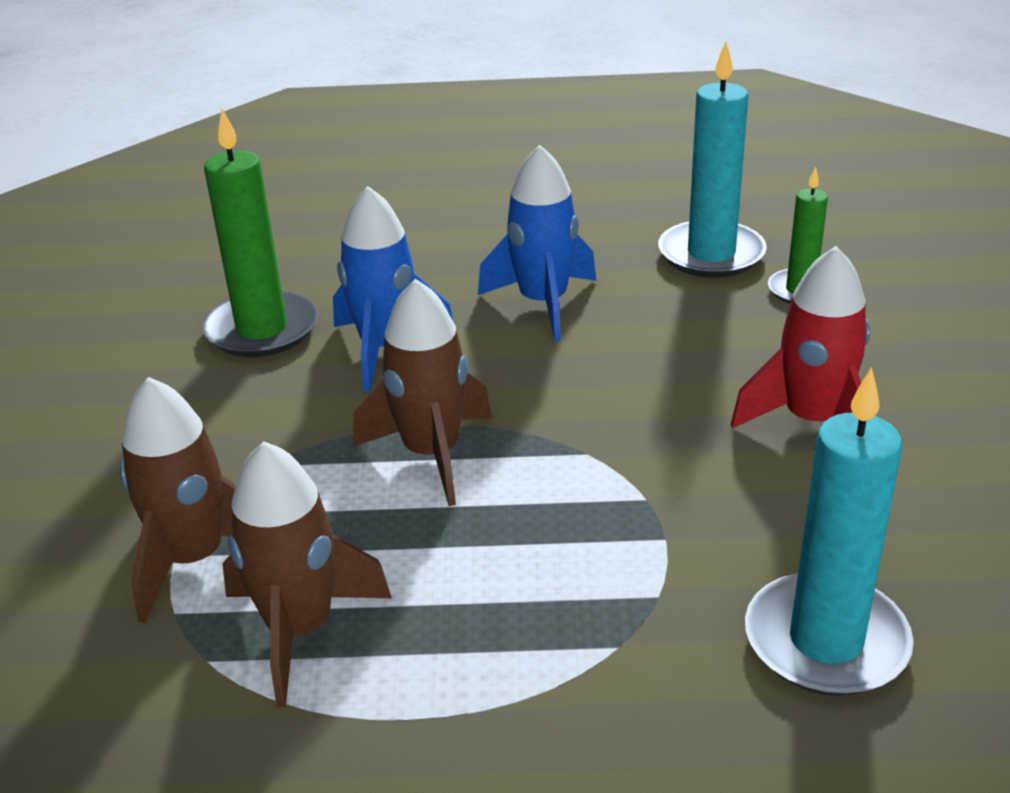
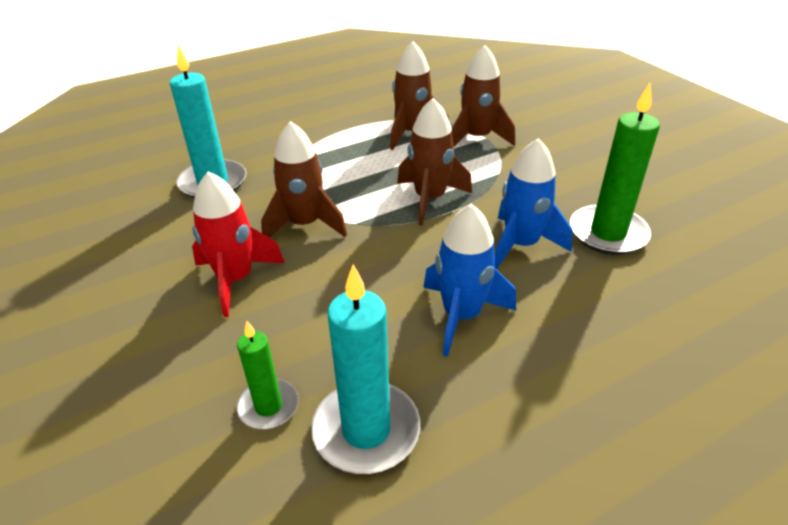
camera: 150 degrees right, 5 degrees up
none -> brown rocket [261,121,347,238]

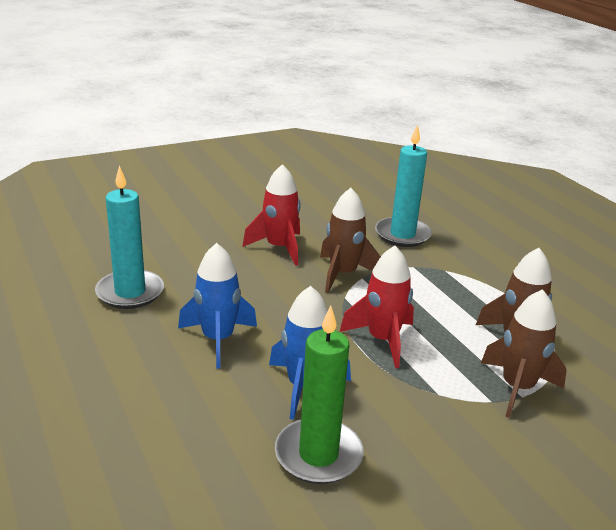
camera: 90 degrees right, 10 degrees down
green candle [237,321,299,429] -> none
brown rocket [397,98,472,226] -> red rocket [340,246,414,368]

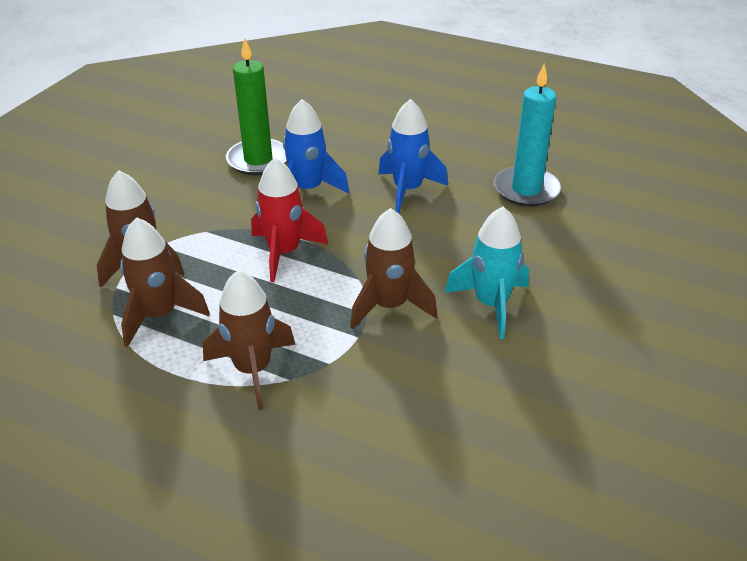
camera: 145 degrees right, 10 degrees up
red rocket [242,164,301,266] -> turquoise rocket [445,207,529,339]
turquoise candle [375,124,432,247] -> none
none -> brown rocket [203,270,295,410]

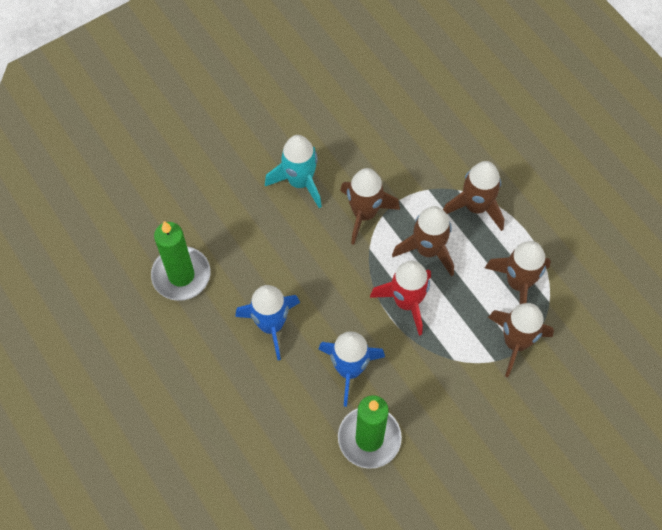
camera: 150 degrees left, 25 degrees up
turquoise candle [494,63,561,207] -> green candle [151,221,210,301]
none -> brown rocket [392,206,454,277]

